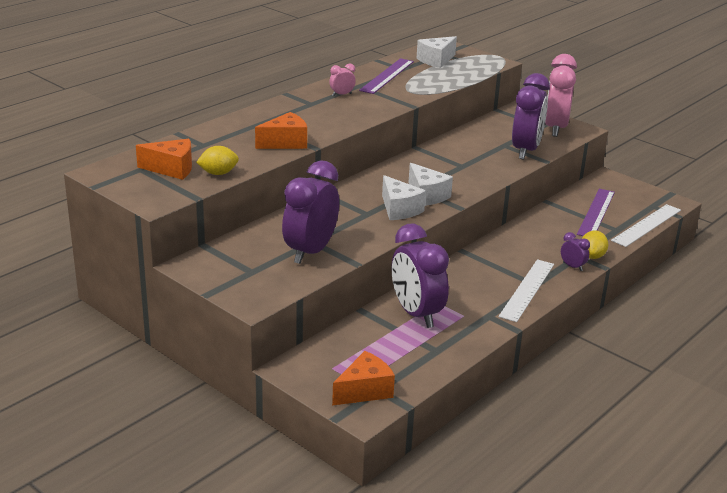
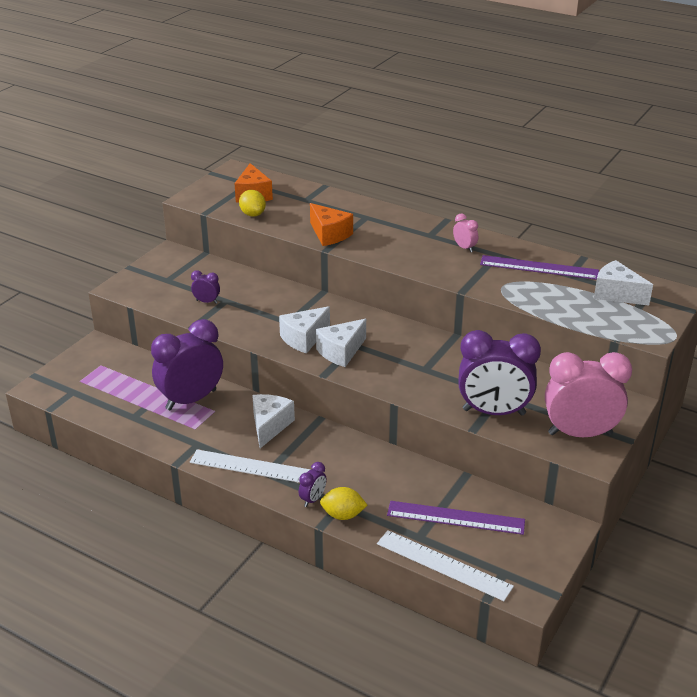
camera: 80 degrees right, 5 degrees up
purple clock [282,160,339,264] -> purple clock [191,270,220,304], size x0.43
orange cheese [332,351,395,405] -> none
none -> white cheese [252,394,295,448]

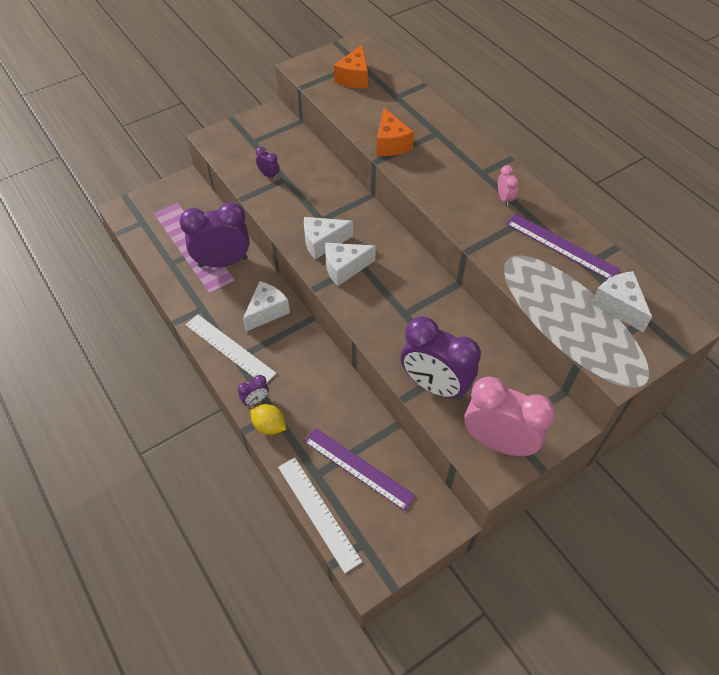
camera: 25 degrees right, 20 degrees up
yellow lemon [239,190,266,217] -> none

